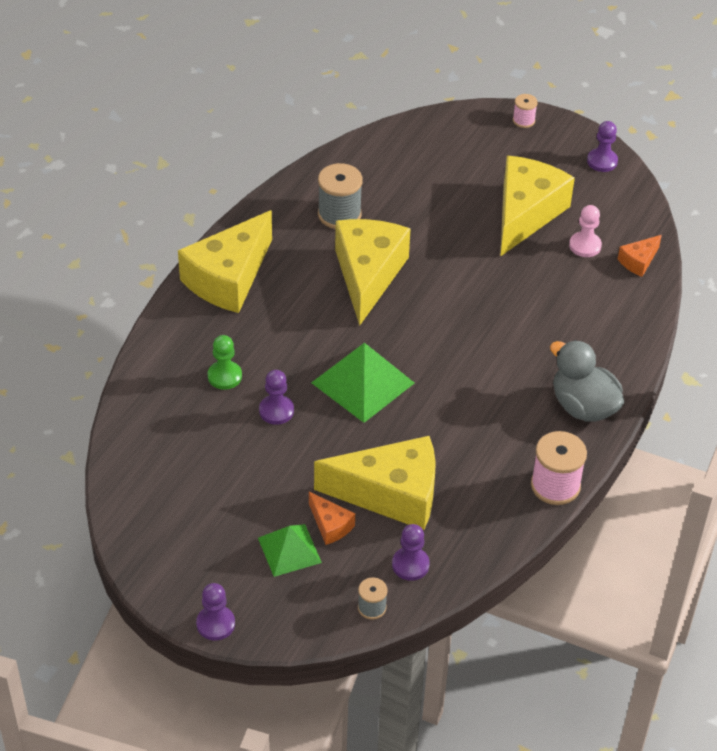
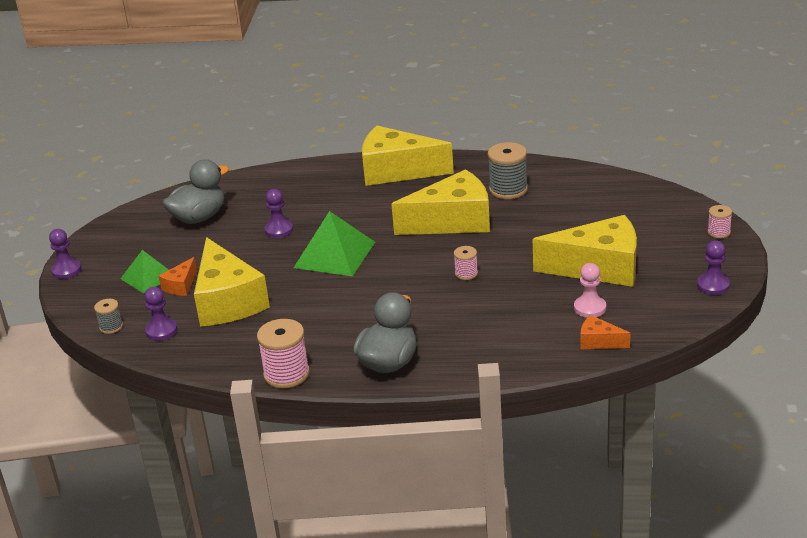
camera: 70 degrees right, 15 degrees down
green pawn [208,335,242,390] -> none
none -> grey duck [163,159,229,224]
none -> pink spool [454,246,478,280]

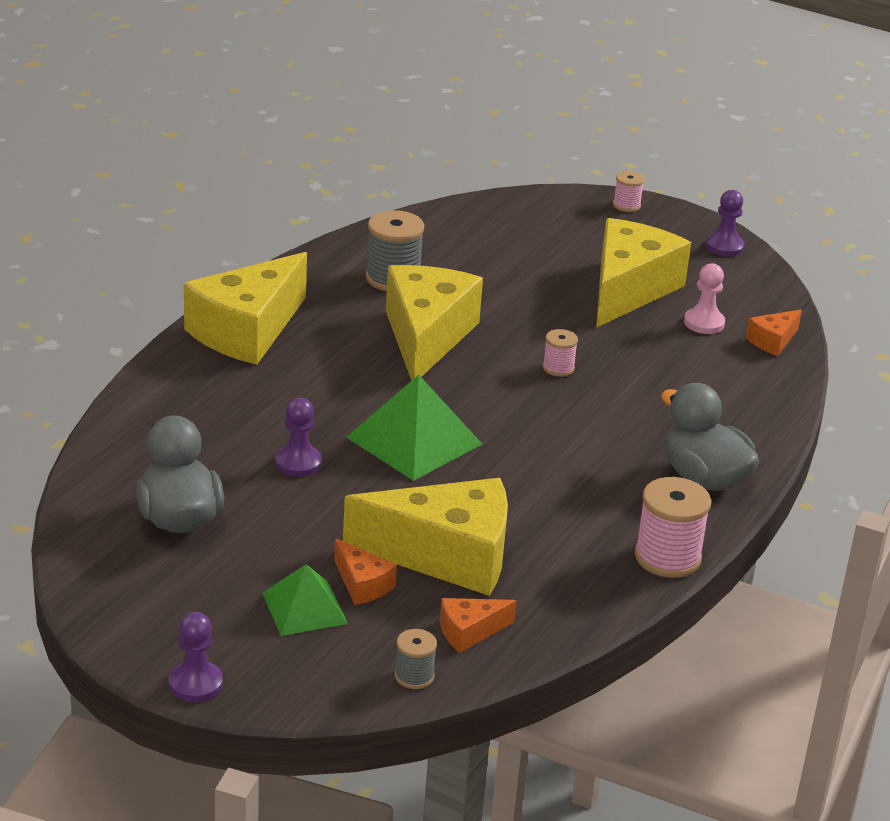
camera: 70 degrees left, 0 degrees up
purple pawn [144,287,178,341] -> orange cheese [440,598,517,653]

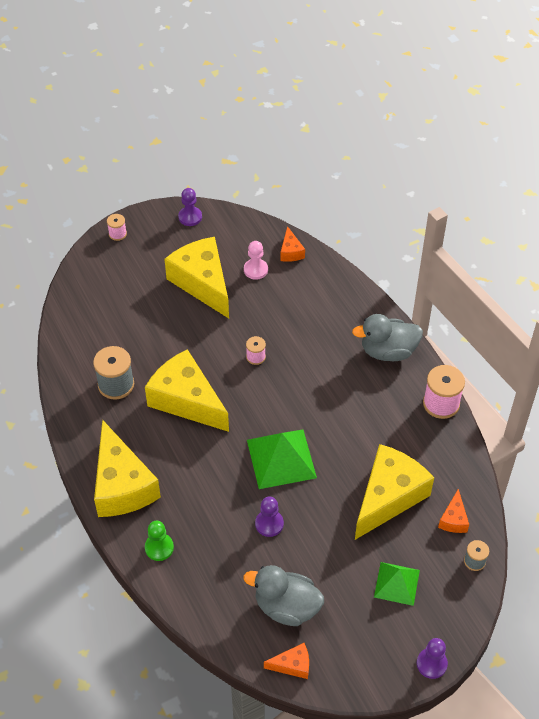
camera: 55 degrees left, 20 degrees up
orange cheese [334,538,397,605] -> orange cheese moved to [264,643,309,679]
none -> green pawn [145,521,174,561]

